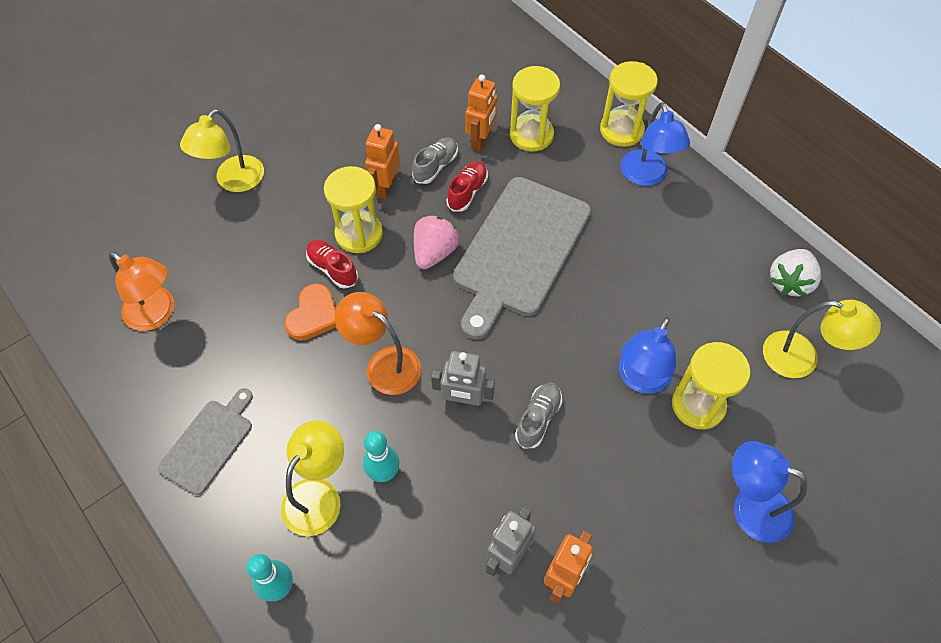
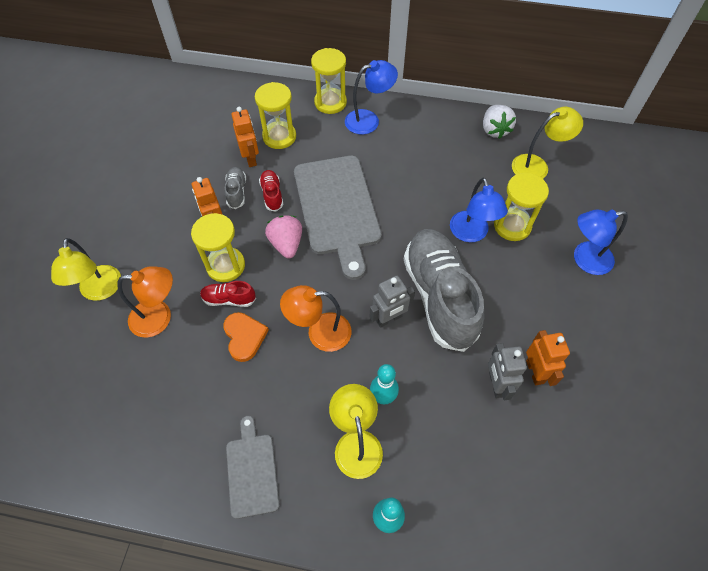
camera: 40 degrees left, 0 degrees up
orange lamp [109,252,175,331] -> orange lamp moved to [117,266,173,337]
grey shoe [515,383,562,448] -> grey shoe [404,229,484,352], size x2.40
blue lamp [620,102,690,186] -> blue lamp turned 60 degrees counterclockwise [345,60,398,135]

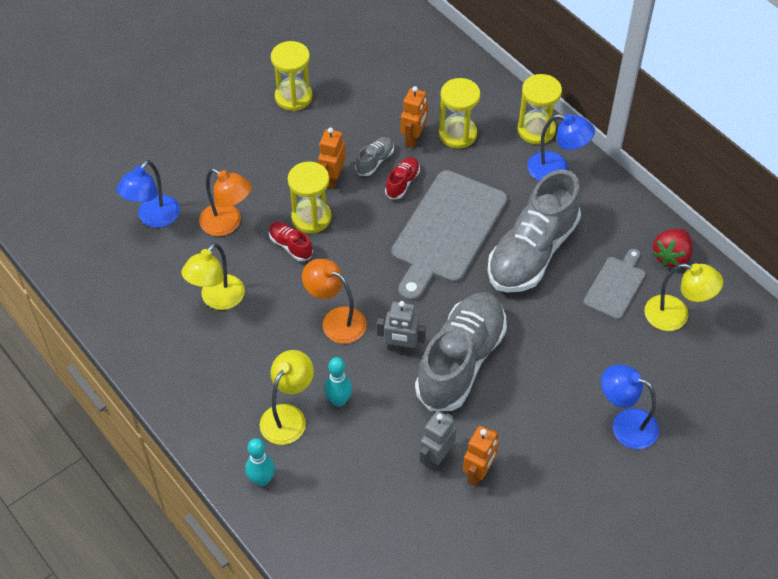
camera: 40 degrees right, 5 degrees down
yellow lamp [51,238,121,301] -> yellow lamp moved to [181,243,245,310]
orange heart [223,312,269,362] -> none
grey cutting board [226,416,280,519] -> grey cutting board moved to [583,249,646,320]
pink strawberry [265,215,302,258] -> none
blue lamp [450,178,508,242] -> blue lamp moved to [117,160,180,228]
white strawberry [483,105,516,139] -> red strawberry [653,229,692,267]
yellow hourglass [494,173,549,241] -> yellow hourglass moved to [271,41,312,111]
none -> grey shoe [487,170,581,293]

